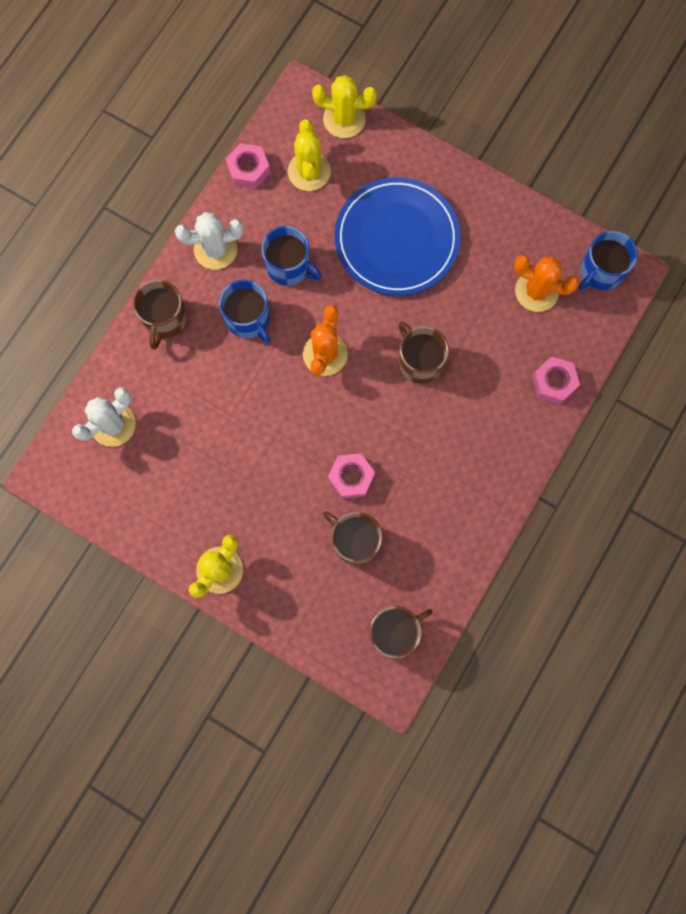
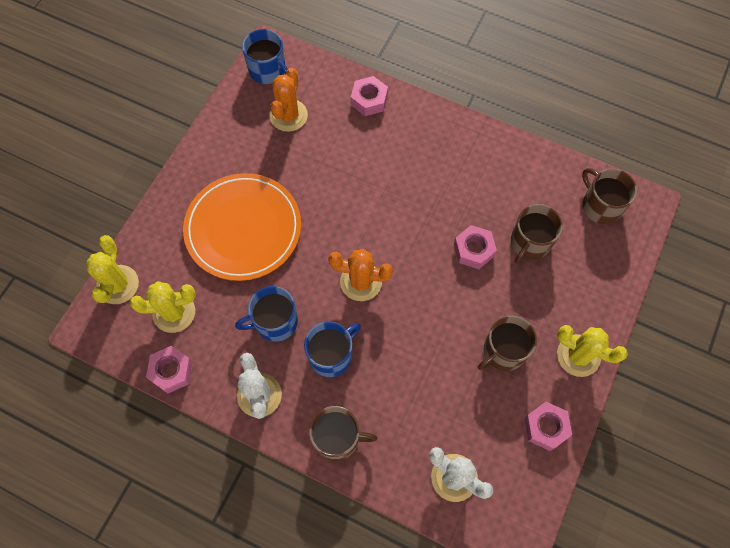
camera: 95 degrees left, 10 degrees down
blue mug [262,226,321,286] -> blue mug turned 135 degrees counterclockwise [235,286,298,342]
blue plate [335,177,460,296] -> orange plate [183,173,301,281]
brown mug [399,321,449,384] -> brown mug moved to [478,316,537,371]
none -> pink nut [524,402,572,451]

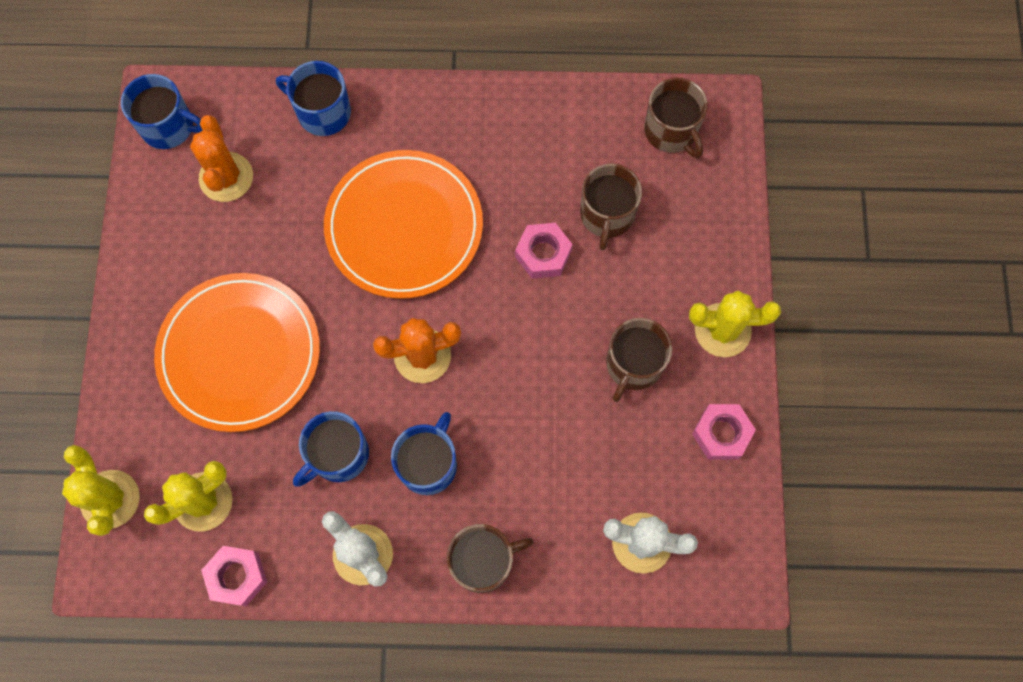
camera: 25 degrees left, 5 degrees up
pink nut [351,76,388,116] -> blue mug [276,61,351,136]
brown mug [582,168,637,224] -> brown mug turned 150 degrees counterclockwise [644,78,708,158]
none -> orange plate [324,150,483,299]

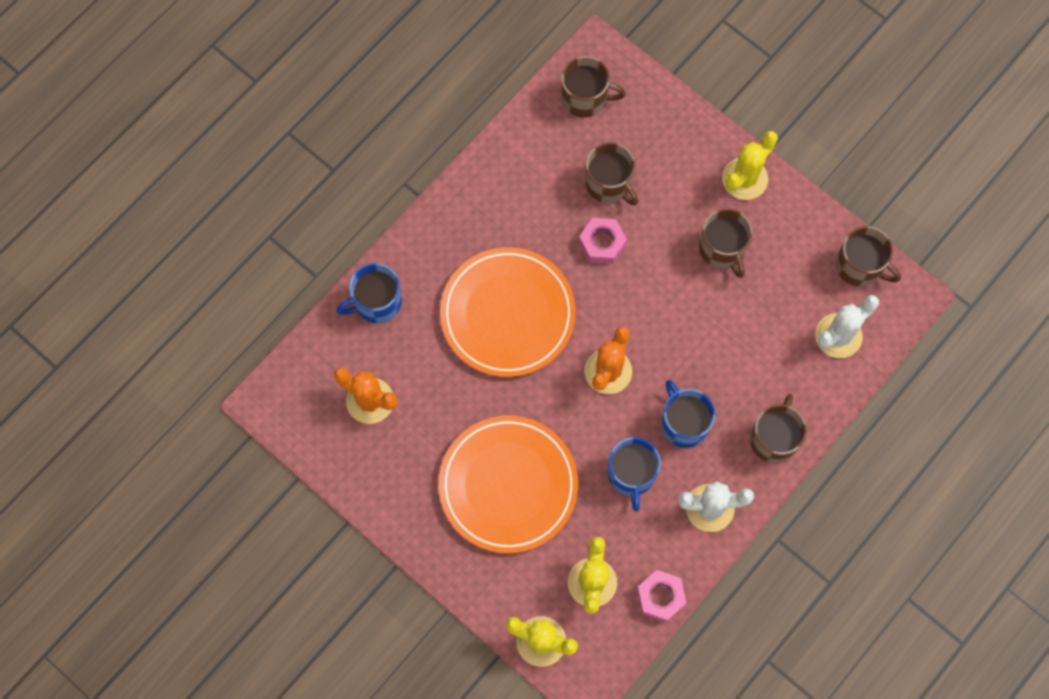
camera: 50 degrees left, 0 degrees up
blue mug [121,74,203,149] -> none
pink nut [692,404,756,460] -> none
none -> brown mug [836,226,901,287]

